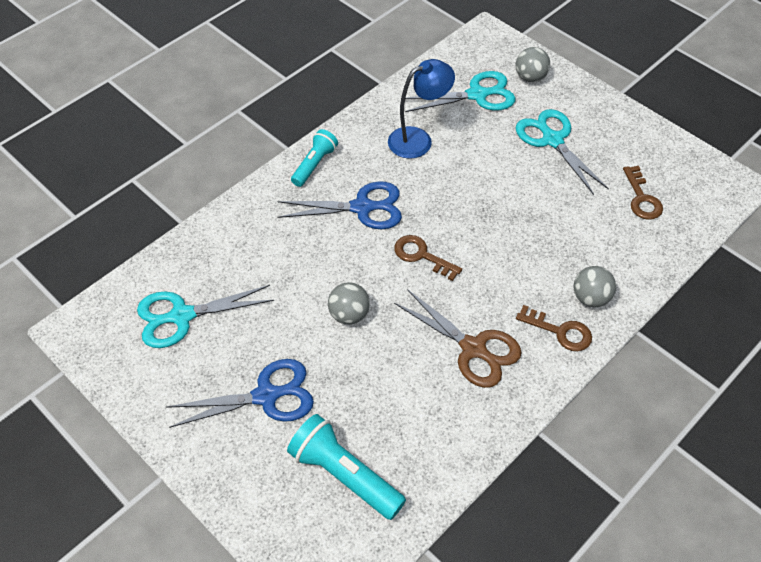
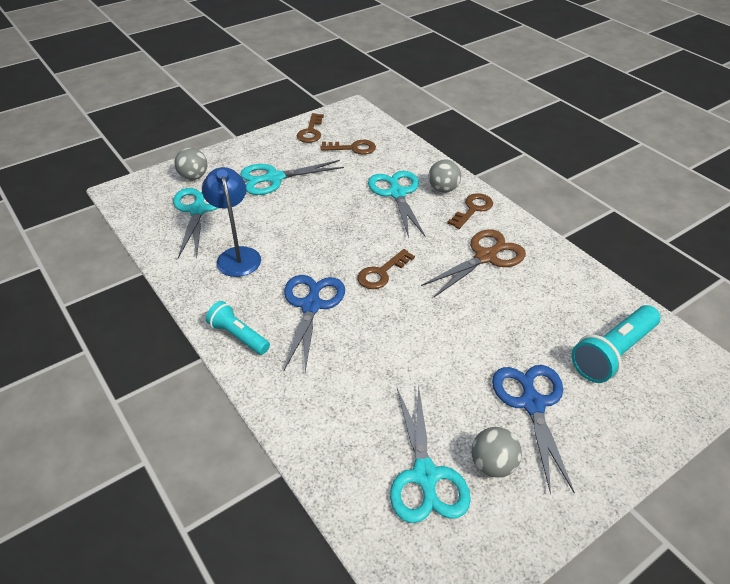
camera: 80 degrees left, 10 degrees down
grey ball [328,282,370,325] -> grey ball moved to [471,427,522,478]
none -> brown key [297,113,324,143]
none -> turquoise scissors [368,171,425,238]

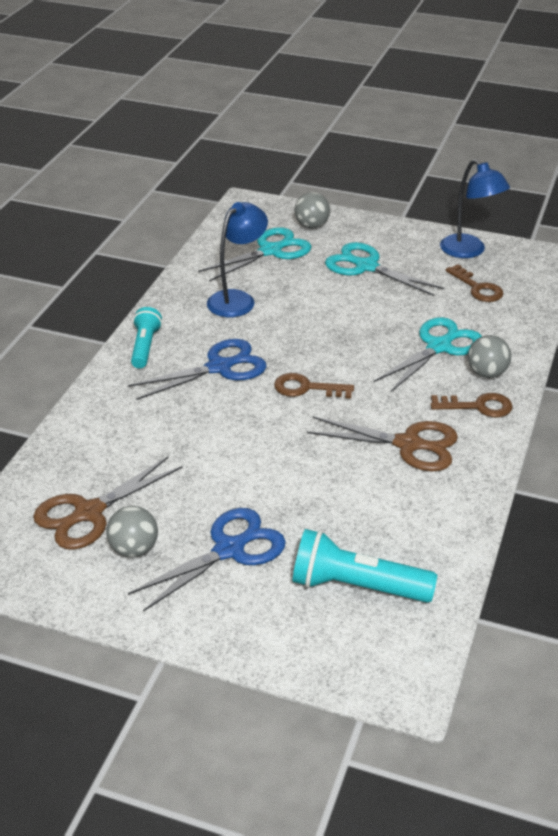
camera: 55 degrees right, 5 degrees down
brown key [297,113,324,143] -> blue lamp [440,159,510,258]
turquoise scissors [390,385,471,523] -> brown scissors [33,456,182,549]

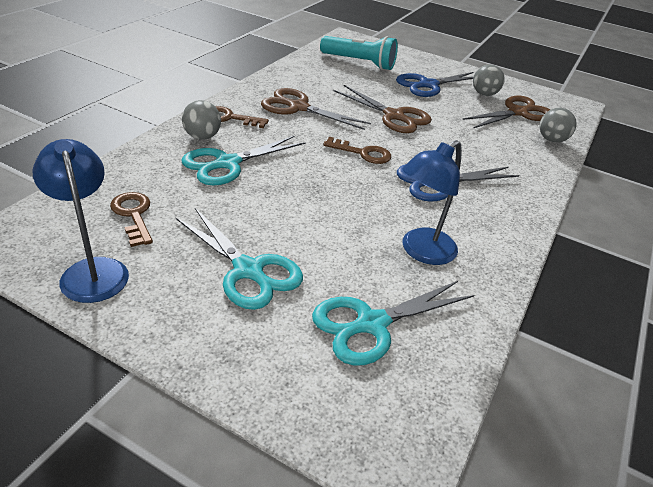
camera: 175 degrees left, 0 degrees up
turquoise flashlight [131,307,162,369] -> none
grey ball [294,192,330,228] -> grey ball moved to [540,108,577,143]
none -> brown scissors [334,85,432,133]

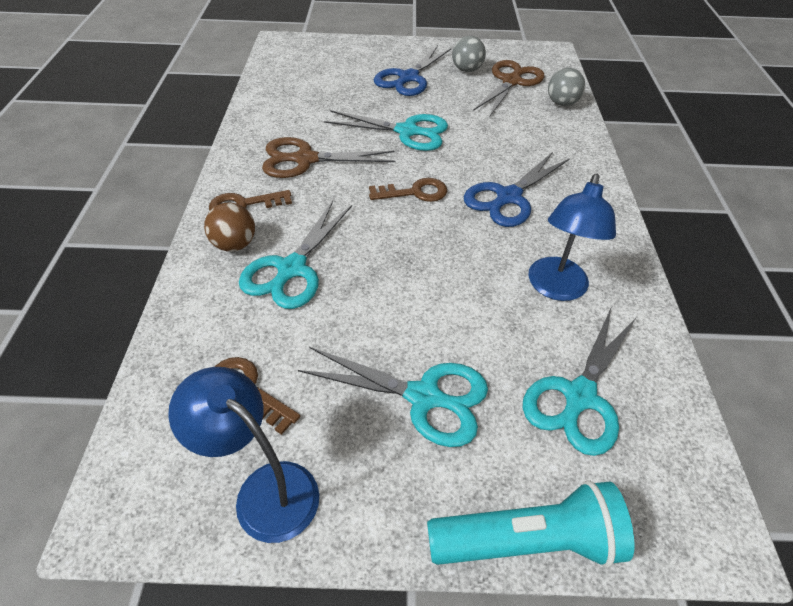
camera: 25 degrees left, 10 degrees up
grey ball [182,100,221,140] -> brown ball [204,203,255,252]
turquoise flashlight [320,36,398,70] -> turquoise flashlight moved to [427,480,634,568]
brown scissors [334,85,432,133] -> turquoise scissors [324,110,448,151]

